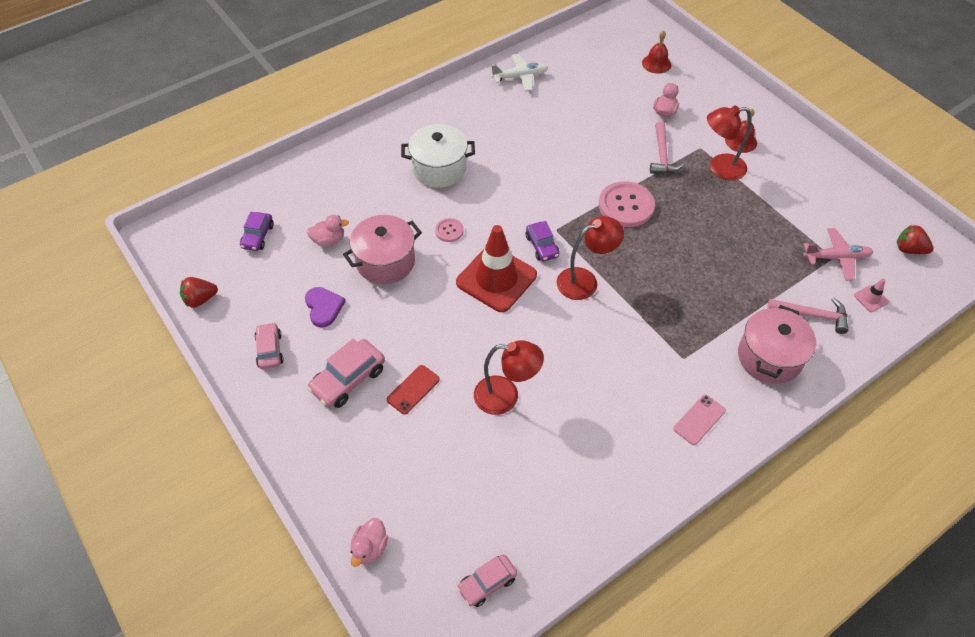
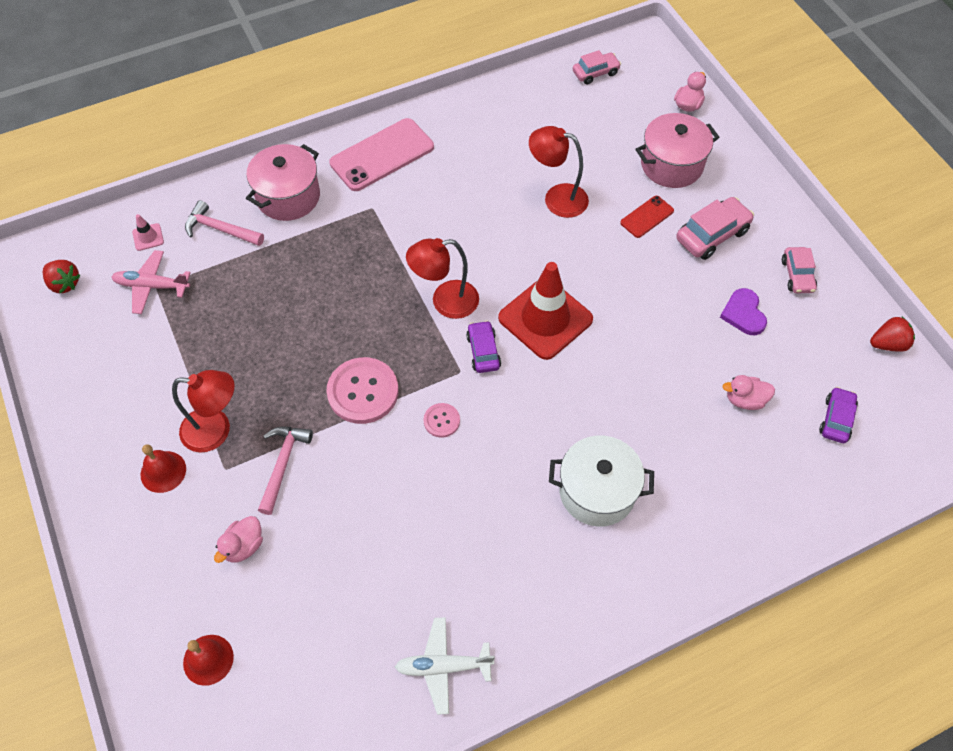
camera: 170 degrees left, 5 degrees up
pink pot [343,215,422,284] -> pink pot moved to [635,113,720,188]
pink button [435,218,464,242] -> pink button moved to [424,403,460,438]
pink phone [673,395,726,445] -> pink phone [329,118,434,191], size x1.93

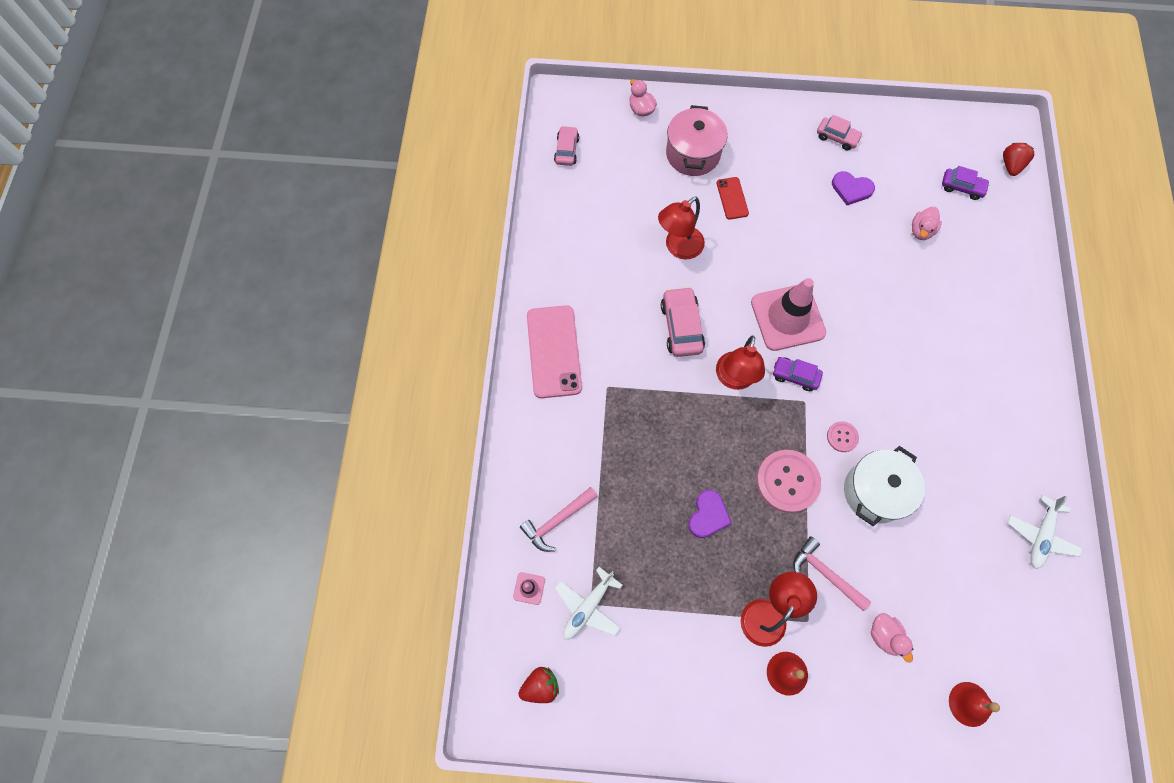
camera: 60 degrees left, 10 degrees up
pink plane [112,250,191,314] -> white plane [555,567,623,639]
pink pot [246,144,320,221] -> none
red traffic cone [498,262,593,360] -> pink traffic cone [751,278,826,351]
white pot [549,435,654,526] -> white pot moved to [844,446,925,527]
pink car [676,197,754,260] -> pink car moved to [661,286,705,357]
purple car [819,387,858,443] -> purple car turned 150 degrees clockwise [942,166,990,200]
red strawberry [870,317,915,352] -> red strawberry moved to [1003,143,1034,176]
none -> purple heart [688,490,732,538]

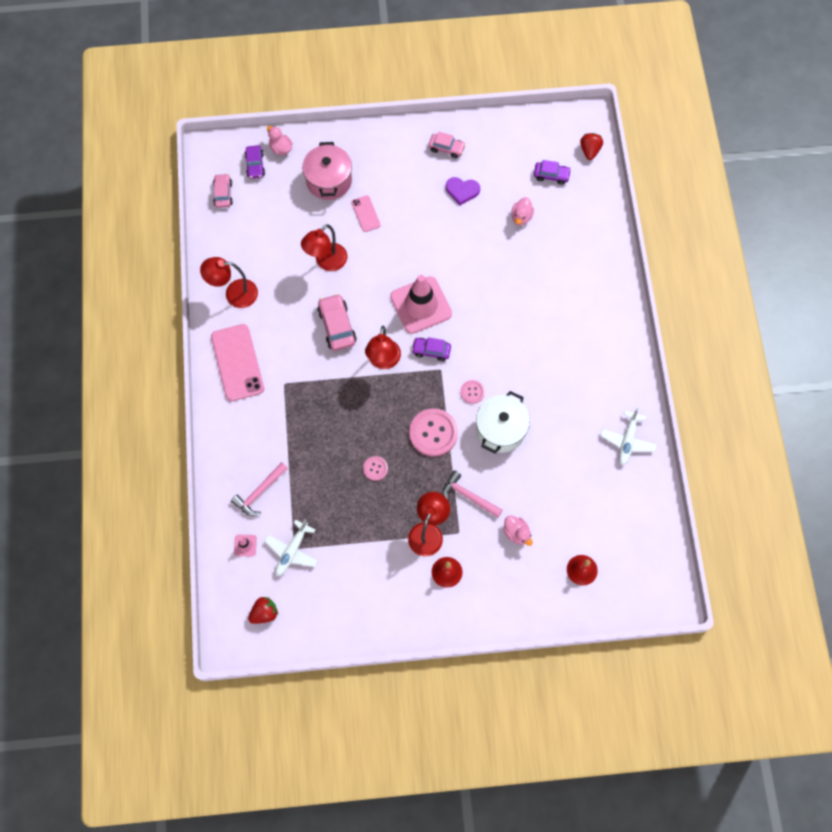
camera: 10 degrees left, 0 degrees up
purple heart [688,490,732,538] -> pink button [363,456,388,481]
red phone [717,177,749,220] -> pink phone [351,195,381,232]
none -> red lamp [200,257,258,308]
none -> purple car [245,145,265,179]

